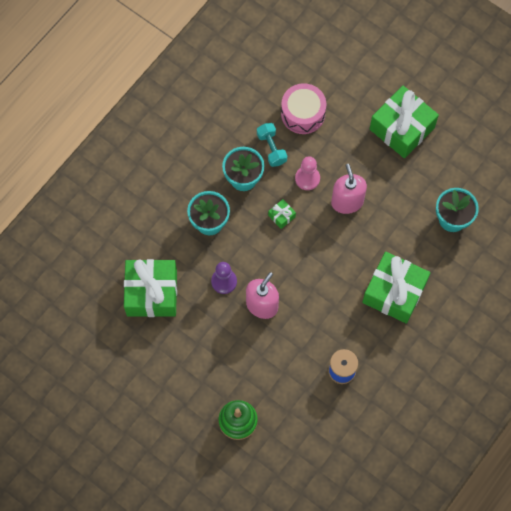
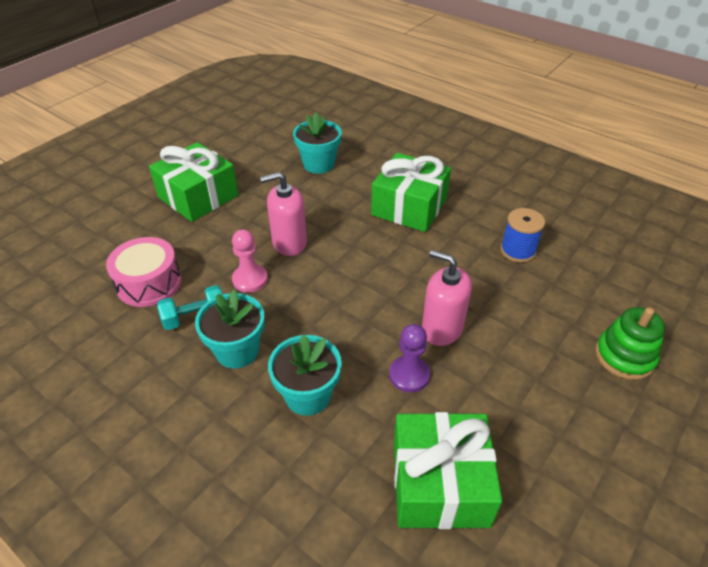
camera: 90 degrees left, 25 degrees down
green gift [268,199,296,229] -> none

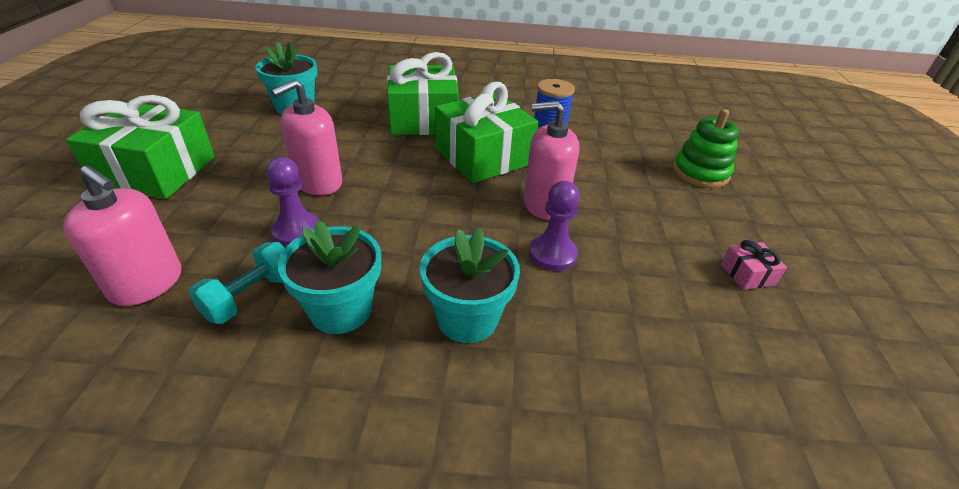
camera: 35 degrees left, 5 degrees down
pink drum [106,237,182,307] -> pink soap dispenser [63,165,181,306]
pink pawn [232,229,268,292] -> purple pawn [266,157,320,247]
green gift [394,412,502,529] -> green gift moved to [435,82,538,183]
none -> pink gift [721,240,787,290]

